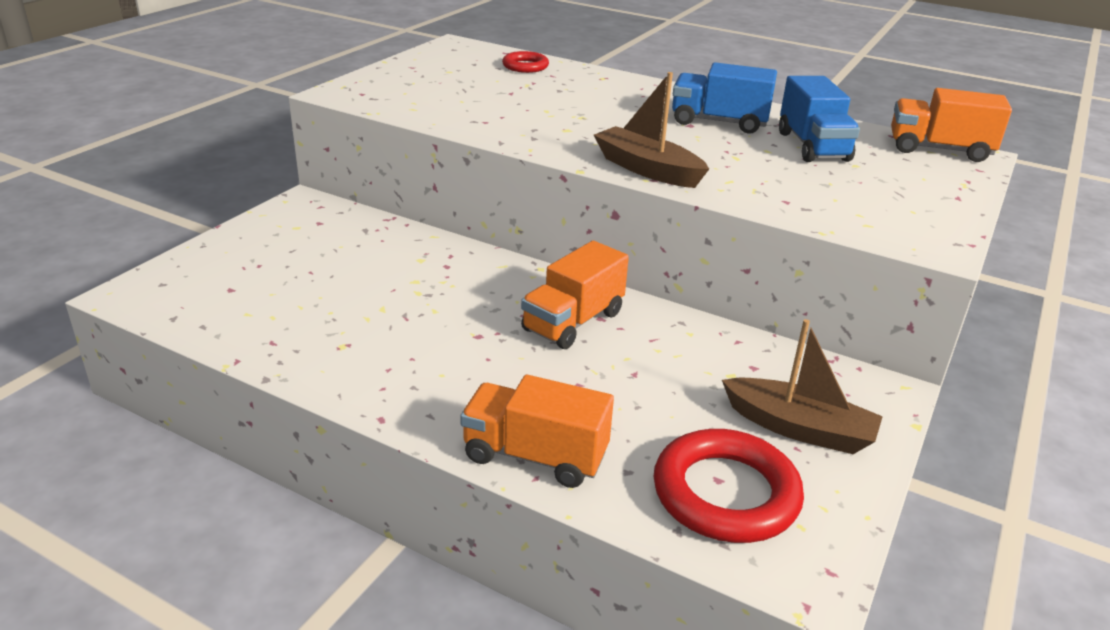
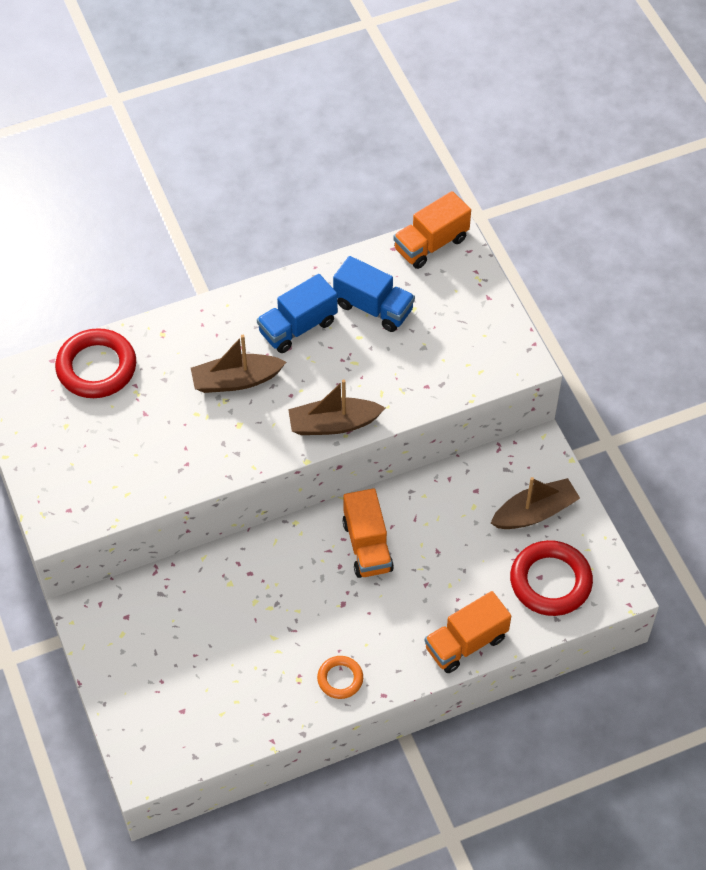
camera: 50 degrees left, 25 degrees up
red ring [502,51,549,73] -> red ring [55,328,136,398], size x1.85
none -> brown boat [191,335,286,393]
none -> orange ring [317,656,363,699]

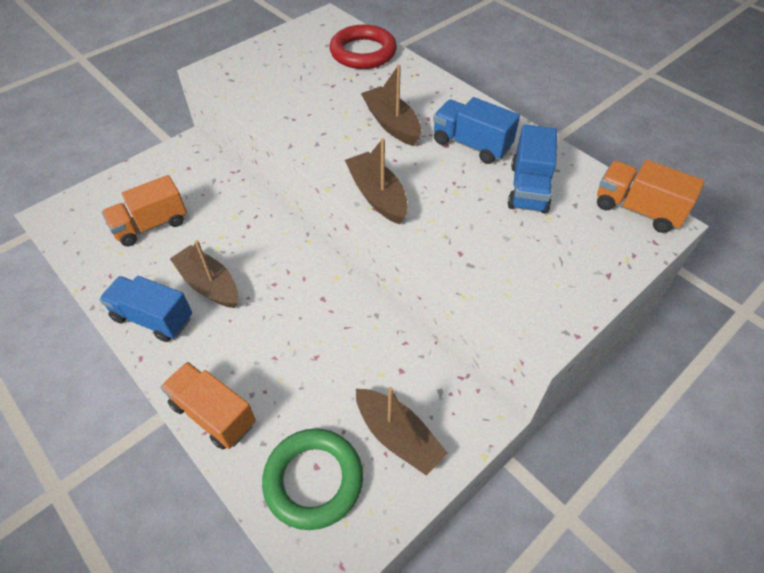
camera: 70 degrees right, 5 degrees down
orange ring [317,656,363,699] -> blue truck [99,276,192,342]
orange truck [342,488,394,578] -> orange truck moved to [102,175,187,246]
red ring [510,540,593,616] -> green ring [262,428,363,530]
none -> brown boat [170,240,238,308]

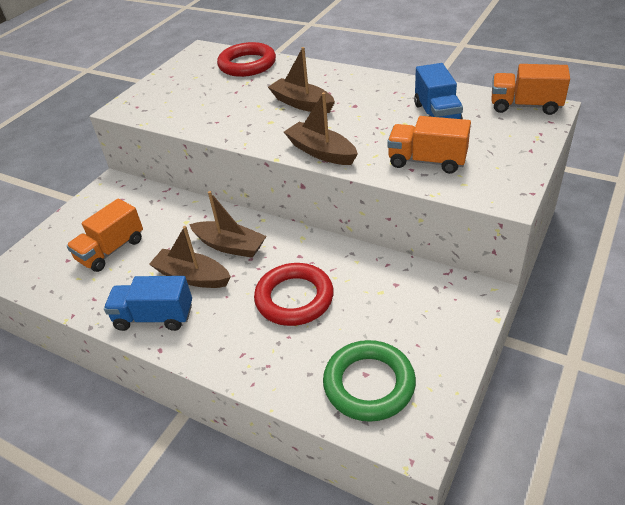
camera: 15 degrees left, 10 degrees down
orange truck [160,362,256,449] -> orange truck moved to [387,116,471,174]
brown boat [356,387,448,476] -> brown boat moved to [189,191,266,258]
blue truck [433,97,520,164] -> none
none -> red ring [254,263,334,326]

